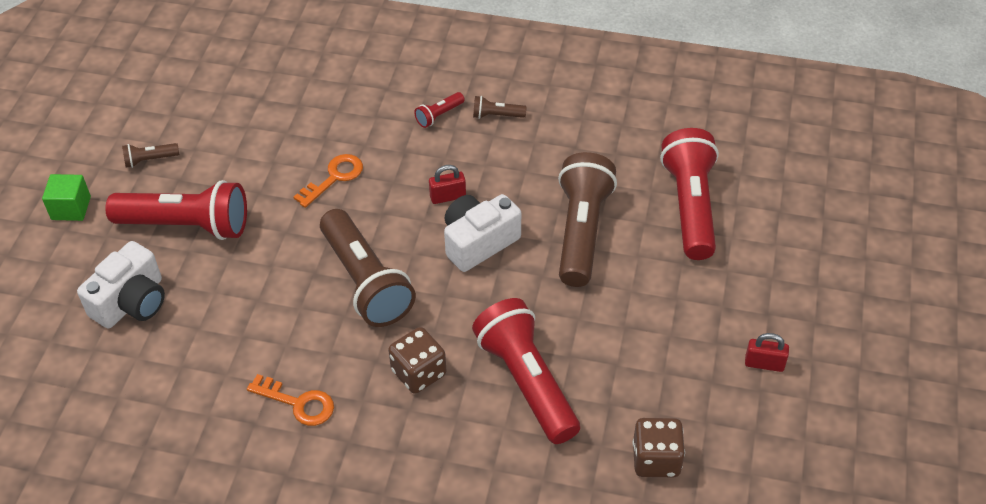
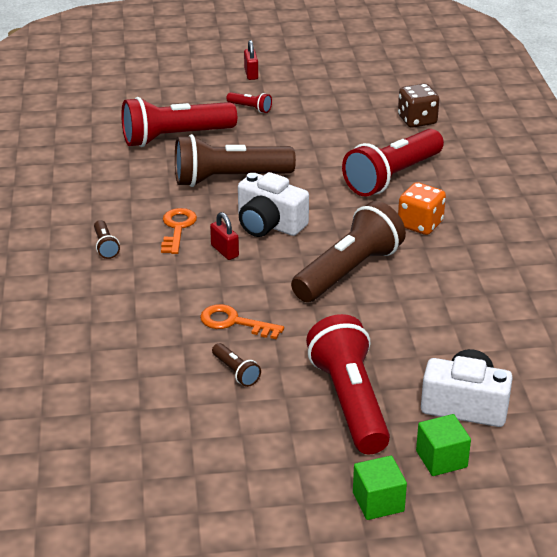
camera: 110 degrees left, 15 degrees down
brown flashlight [122,143,179,168] -> brown flashlight moved to [212,343,261,387]
orange key [247,374,334,426] -> orange key moved to [161,208,197,254]
brown dice [388,327,446,394] -> orange dice [398,182,446,235]
red flashlight [414,92,465,128] -> red flashlight moved to [226,92,272,113]
red padlock [745,333,789,372] -> red padlock moved to [244,40,258,80]
none -> green cube [416,414,471,476]

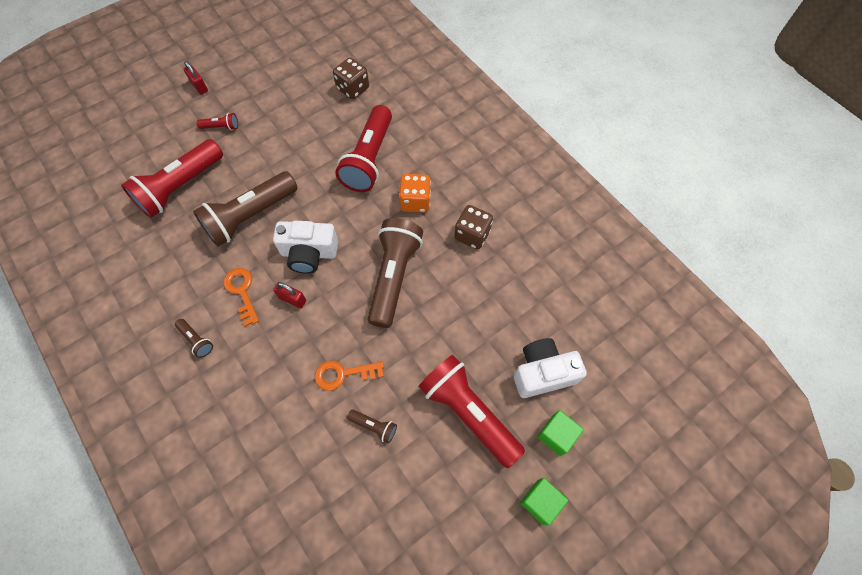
camera: 30 degrees left, 30 degrees up
none -> brown dice [454,205,493,249]

